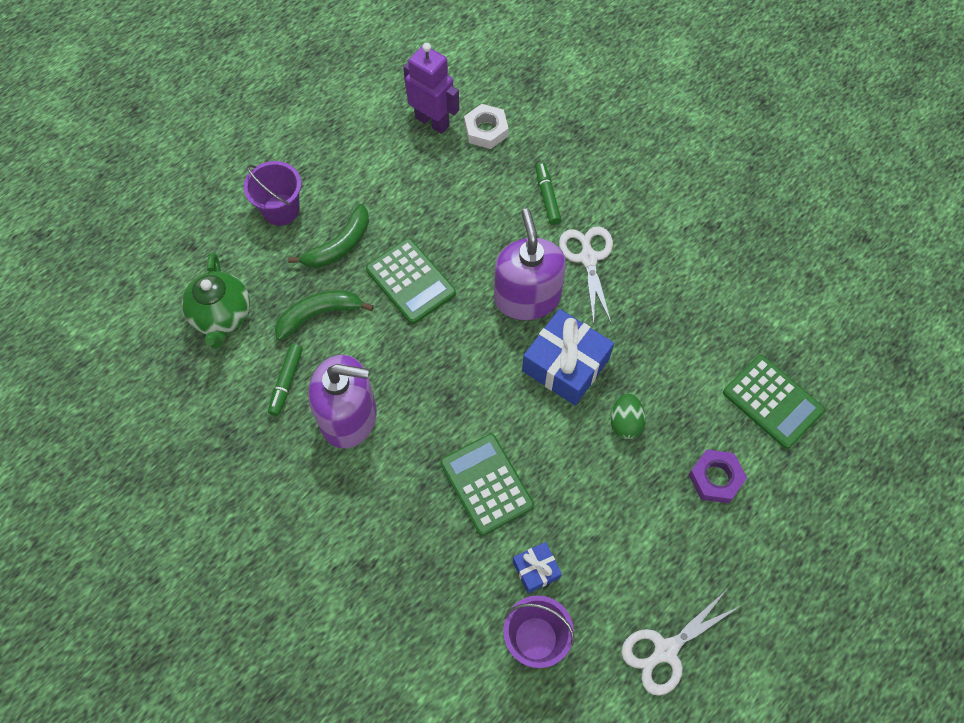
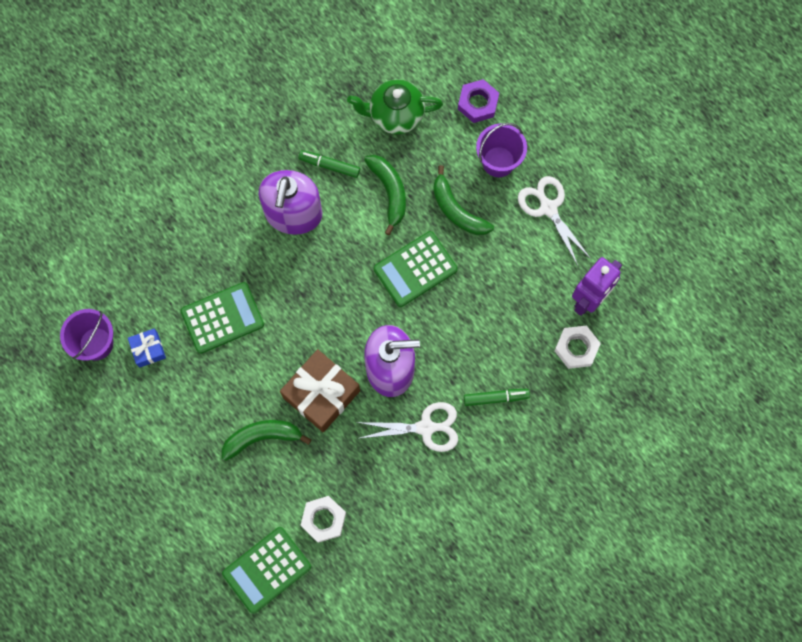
camera: 95 degrees right, 10 degrees up
blue gift [522,309,614,405] -> brown gift [280,349,360,432]
green egg [611,394,646,439] -> green banana [222,420,311,461]
white scissors [621,591,740,696] -> white scissors moved to [518,176,591,266]
purple nut [689,449,747,503] -> purple nut moved to [458,79,499,123]
none -> white nut [300,496,346,543]

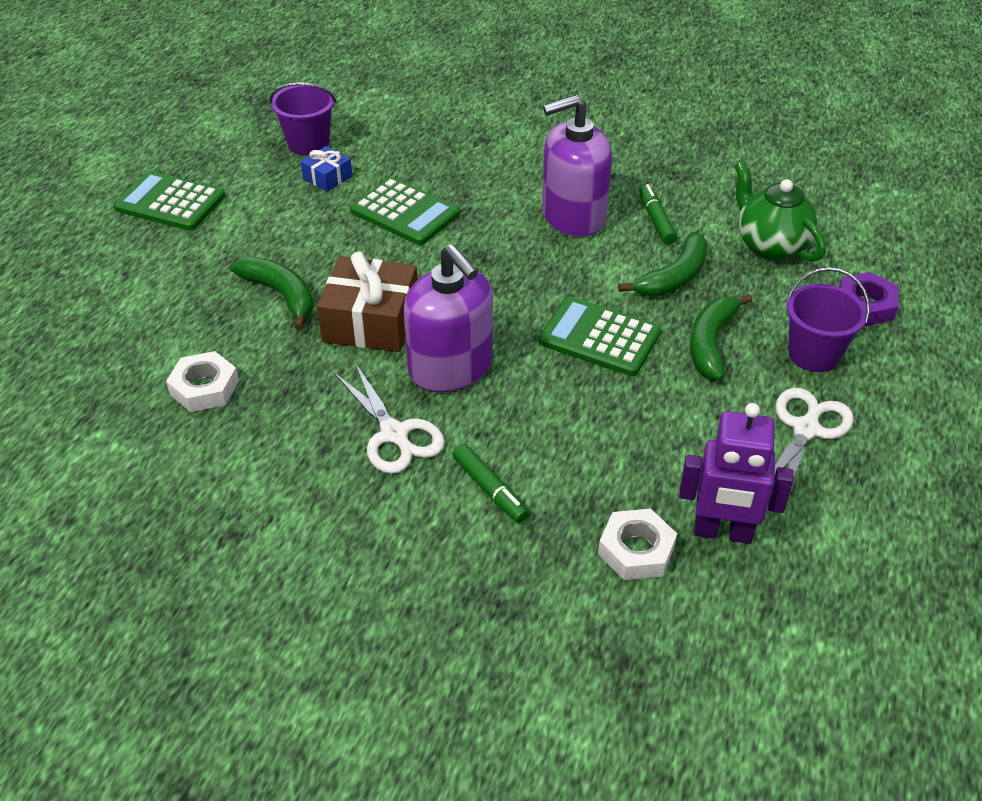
camera: 60 degrees right, 30 degrees down
green calculator [222,527,311,614] -> green calculator moved to [113,171,225,231]

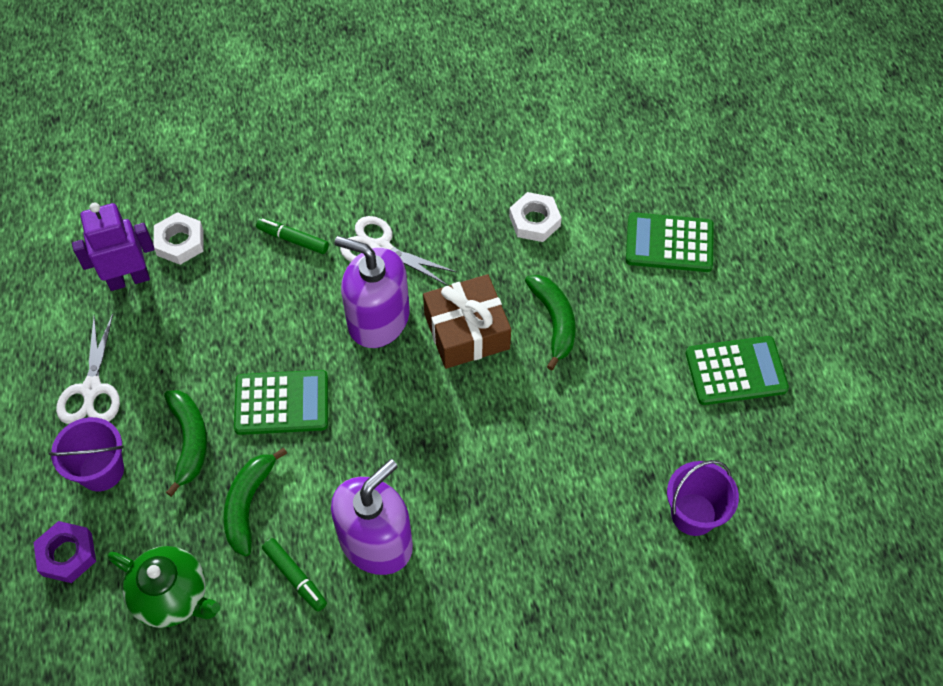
camera: 150 degrees right, 15 degrees up
green banana [230,257,314,330] -> green banana turned 120 degrees counterclockwise [525,275,576,370]
blue gift [301,146,352,192] -> none
green calculator [350,177,460,245] -> green calculator moved to [626,212,714,272]

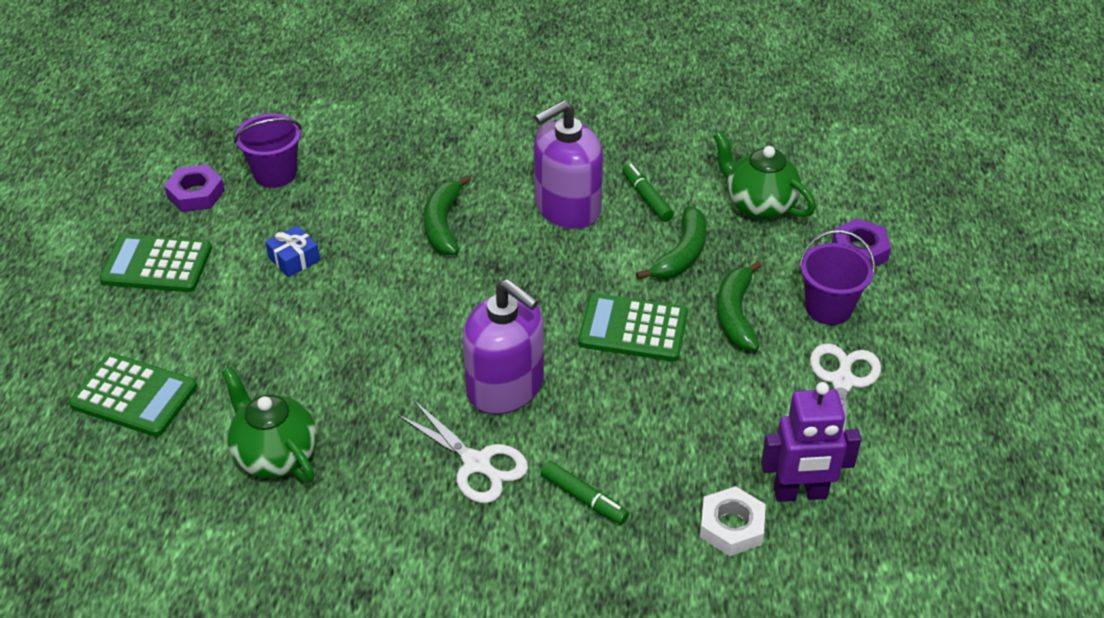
camera: 165 degrees left, 15 degrees down
brown gift [423,274,511,369] -> none
white nut [509,192,562,242] -> green teapot [222,367,317,483]
green banana [525,275,576,370] -> green banana moved to [424,175,471,255]
none -> purple nut [164,164,225,212]
none -> blue gift [265,225,320,277]

